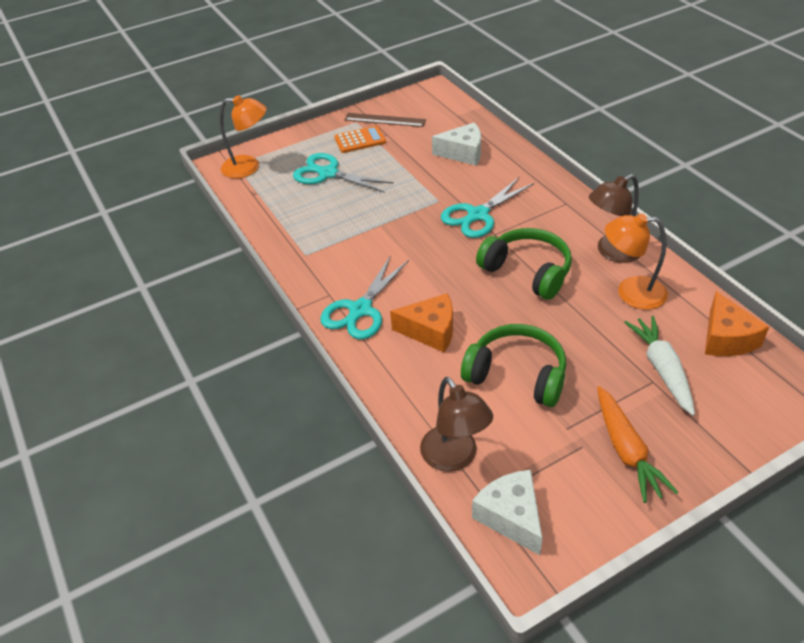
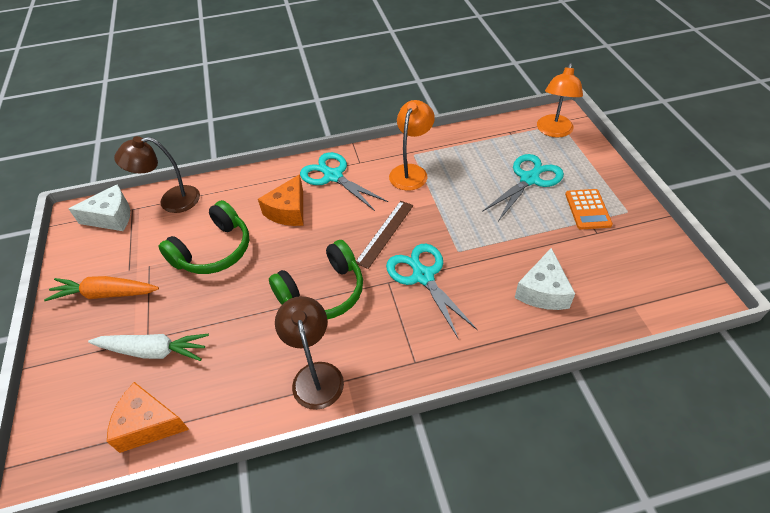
camera: 105 degrees right, 5 degrees up
brown ruler [344,113,426,127] -> brown ruler moved to [356,201,414,269]
orange lamp [605,213,668,310] -> orange lamp moved to [389,100,435,191]

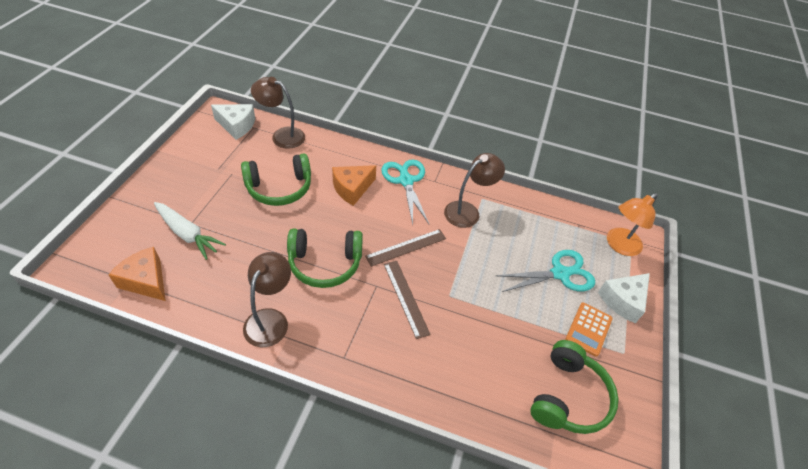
camera: 25 degrees right, 0 degrees up
orange carrot [44,276,159,301] -> none
turquoise scissors [386,244,478,338] -> brown ruler [384,261,431,339]
orange lamp [389,100,435,191] -> brown lamp [444,153,505,228]
white cheese [515,248,575,310] -> white cheese moved to [598,273,650,323]
none -> green headphones [530,340,619,434]

